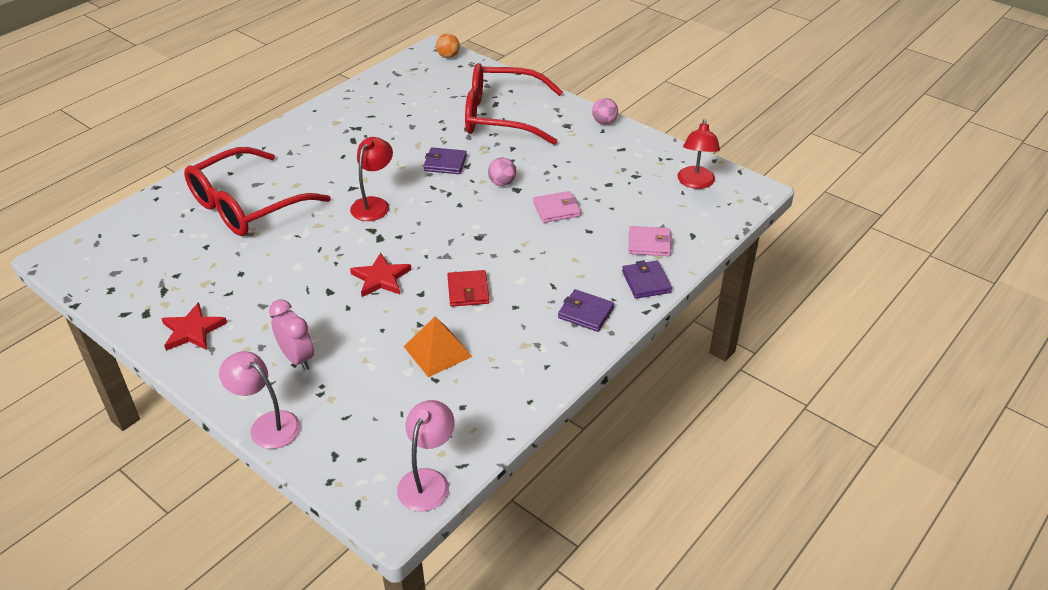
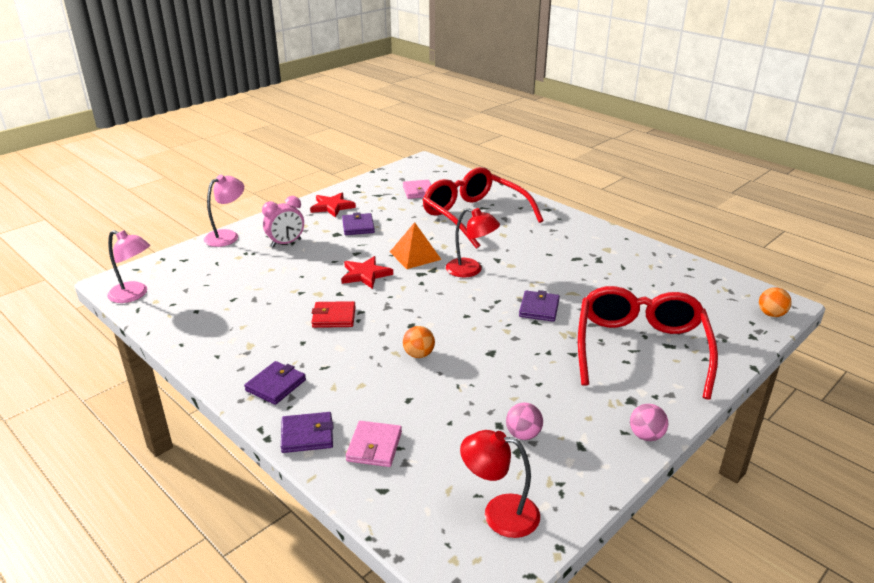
camera: 95 degrees right, 10 degrees down
orange pyramid [404,316,472,377] -> orange pyramid moved to [390,222,442,269]
pink ball [488,158,516,186] -> pink ball moved to [506,402,543,440]
pink wallet [533,191,581,223] -> pink wallet moved to [403,180,431,199]
none -> purple wallet [342,212,375,235]
none -> orange ball [403,326,435,358]

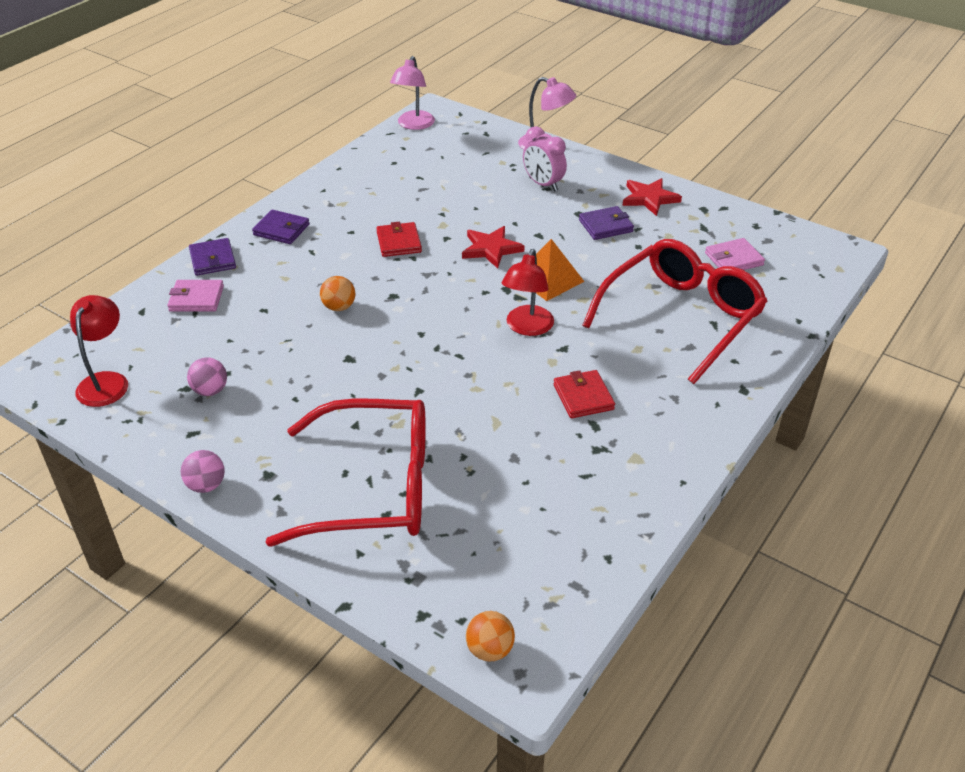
camera: 80 degrees right, 10 degrees up
purple wallet [519,290,560,322] -> none
none -> red wallet [553,370,615,418]

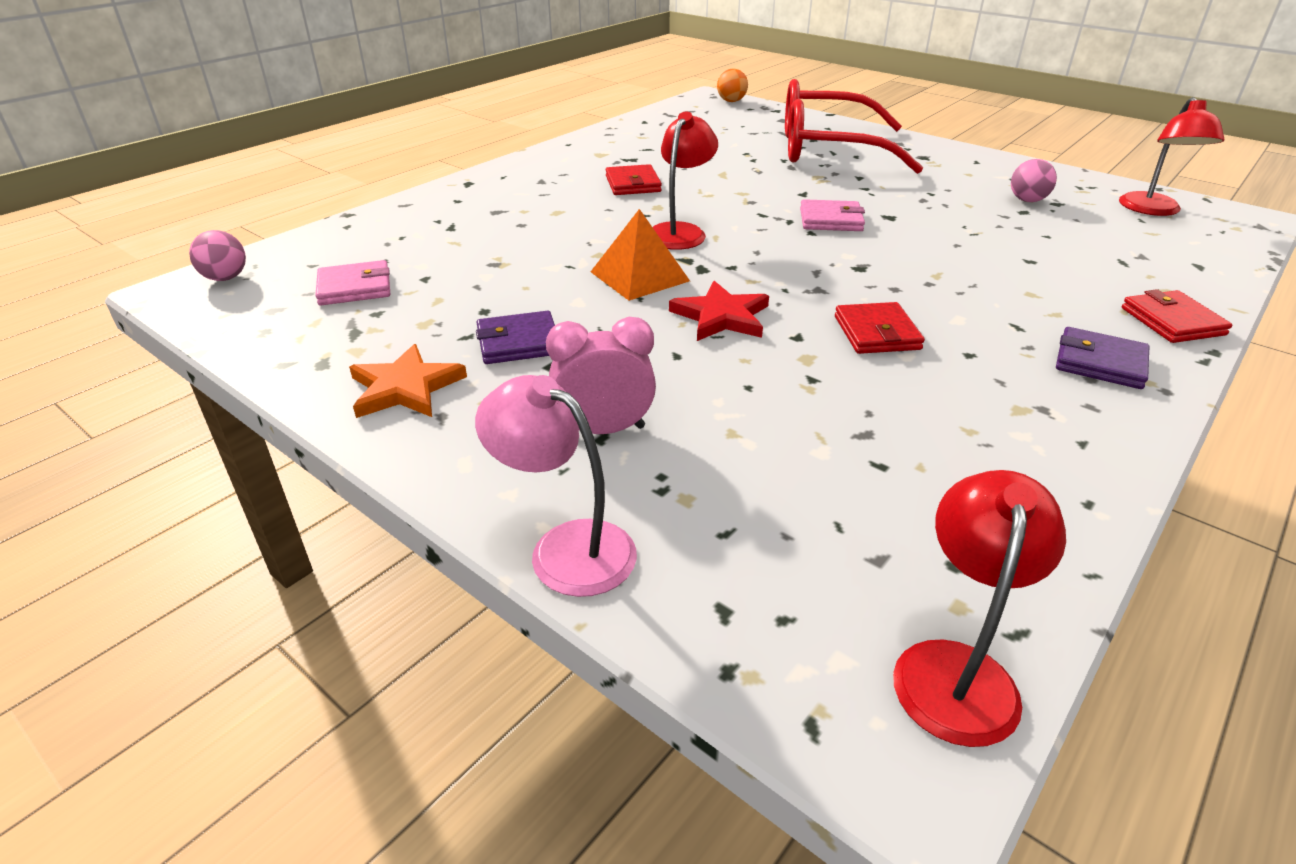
camera: 175 degrees left, 5 degrees down
pink wallet [168,280,224,312] -> pink wallet moved to [800,199,865,231]
pink ball [181,450,225,493] -> pink ball moved to [189,230,246,281]
purple wallet [189,238,236,276] -> red wallet [1122,289,1232,343]
orange ball [320,276,355,311] -> none
pink lamp [390,56,435,130] -> red lamp [893,470,1066,747]
pink clock [523,126,567,192] -> pink clock turned 60 degrees counterclockwise [546,317,656,434]
red glasses [582,239,767,384] -> none
red star [622,178,682,216] -> orange star [349,344,467,418]

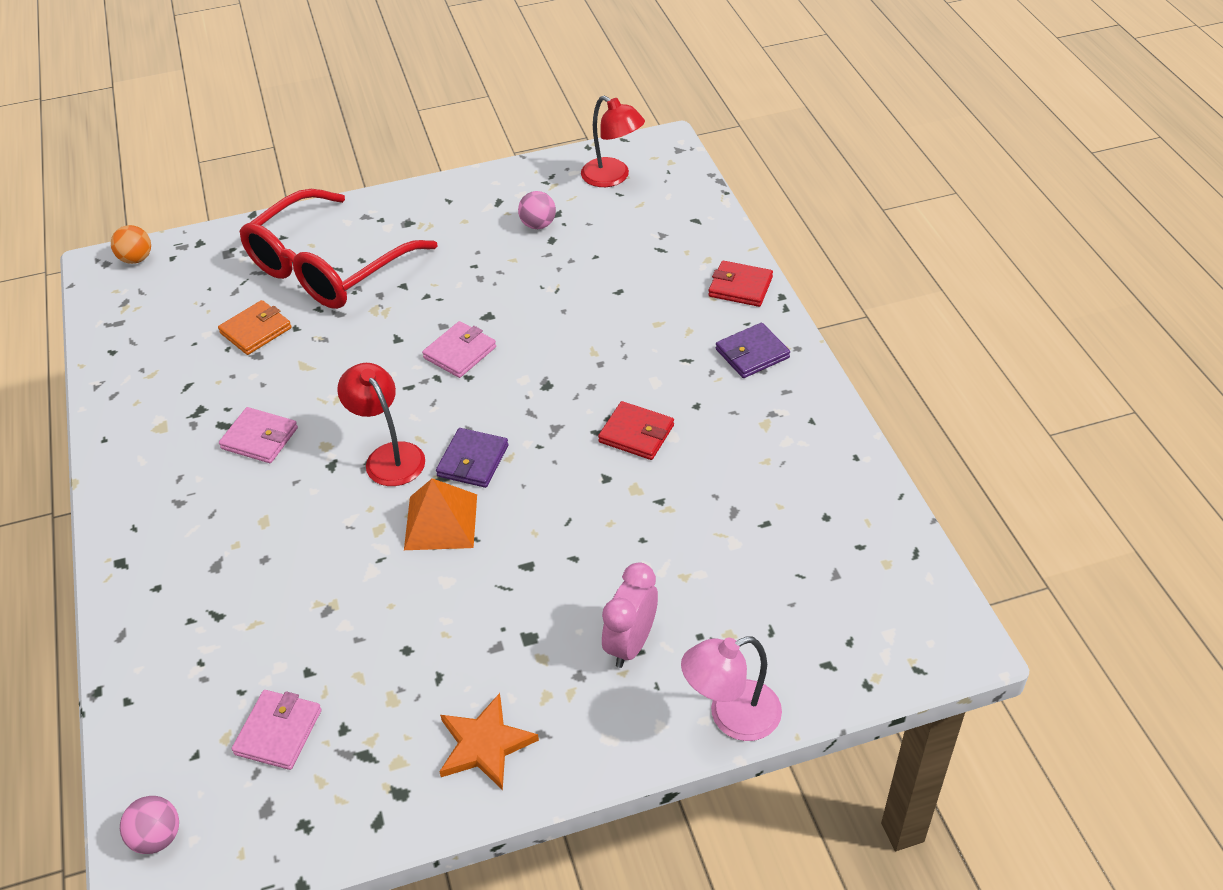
camera: 55 degrees left, 10 degrees up
purple wallet [476,311,555,364] -> purple wallet moved to [436,428,508,488]
red wallet [605,164,662,195] -> pink wallet [219,407,298,463]
red star [669,281,769,341] -> none
red lamp [893,470,1066,747] -> none
none -> orange wallet [218,300,292,355]

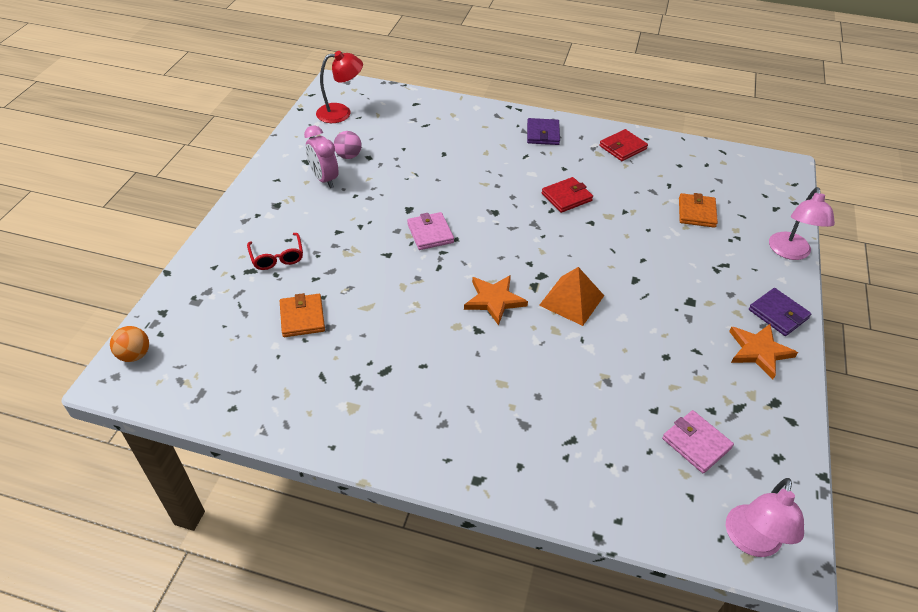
camera: 60 degrees left, 0 degrees up
pink ball [120,796,179,854] -> pink lamp [726,478,804,557]
pink wallet [219,407,298,463] -> none
red glasses [240,189,438,309] -> red glasses [247,233,303,270], size x0.41
red lamp [337,363,425,486] -> orange star [464,275,528,326]
purple wallet [436,428,508,488] -> purple wallet moved to [749,288,812,336]
pink clock [602,562,658,668] -> pink clock moved to [304,125,339,188]
red wallet [708,261,773,307] -> red wallet moved to [599,129,648,161]
none -> orange wallet [679,193,718,228]

